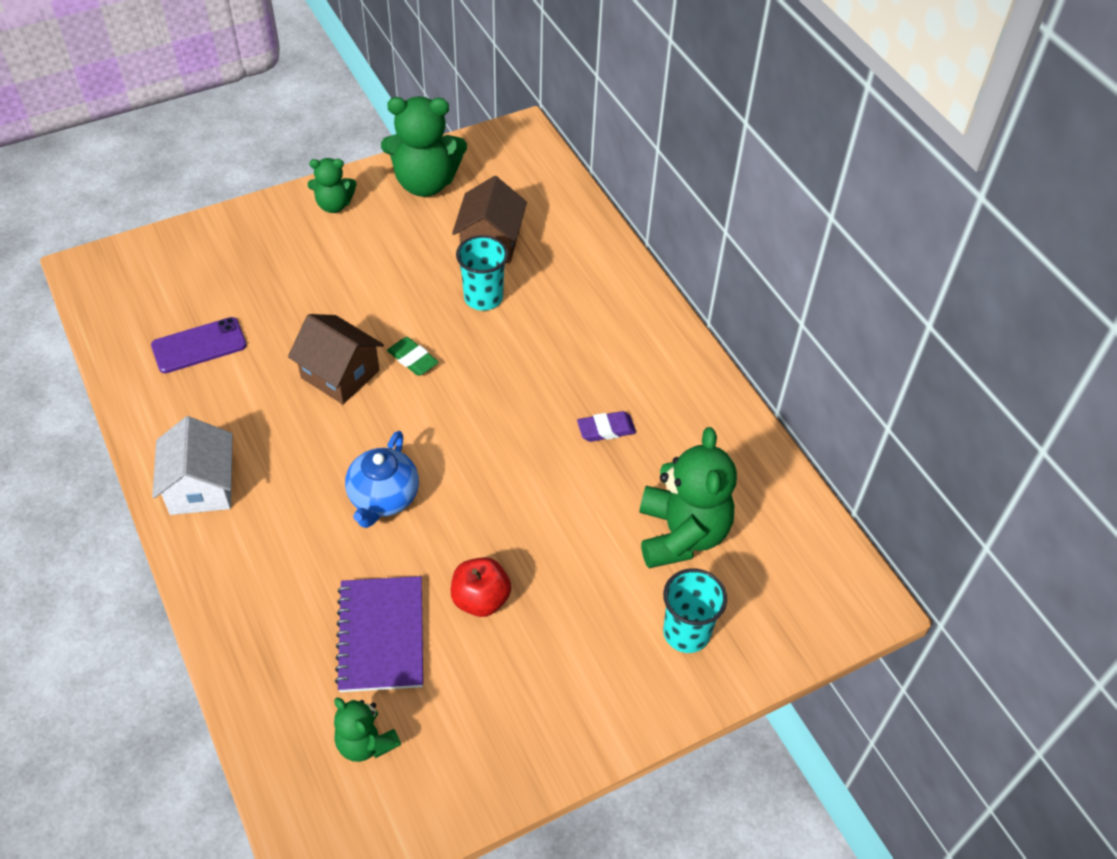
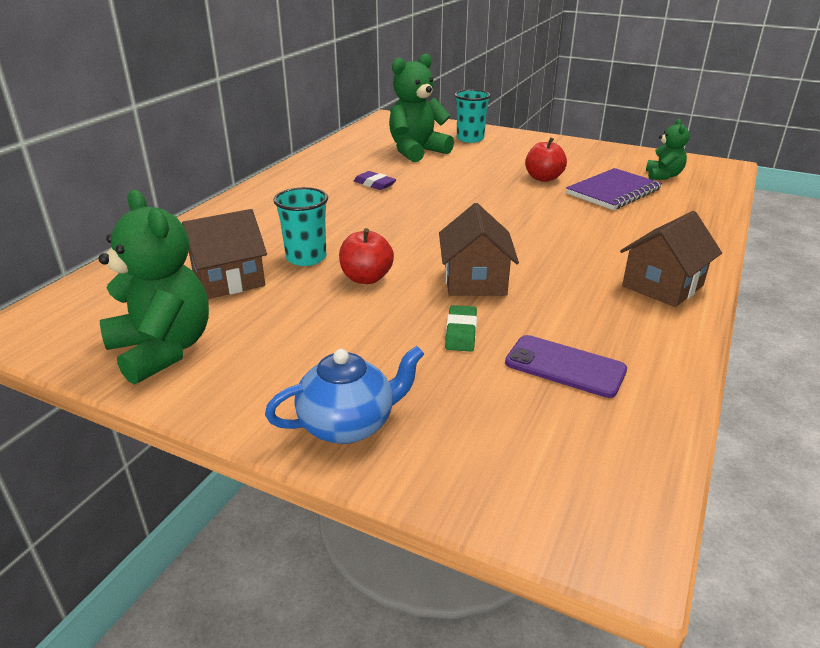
camera: 125 degrees left, 20 degrees down
white house [152,416,233,515] -> brown house [620,211,722,307]
green teddy bear [308,158,357,213] -> none
blue teapot [345,431,419,528] -> blue teapot moved to [265,346,424,444]
green eraser [387,337,438,376] -> green eraser moved to [445,305,477,352]
none -> red apple [339,228,394,284]

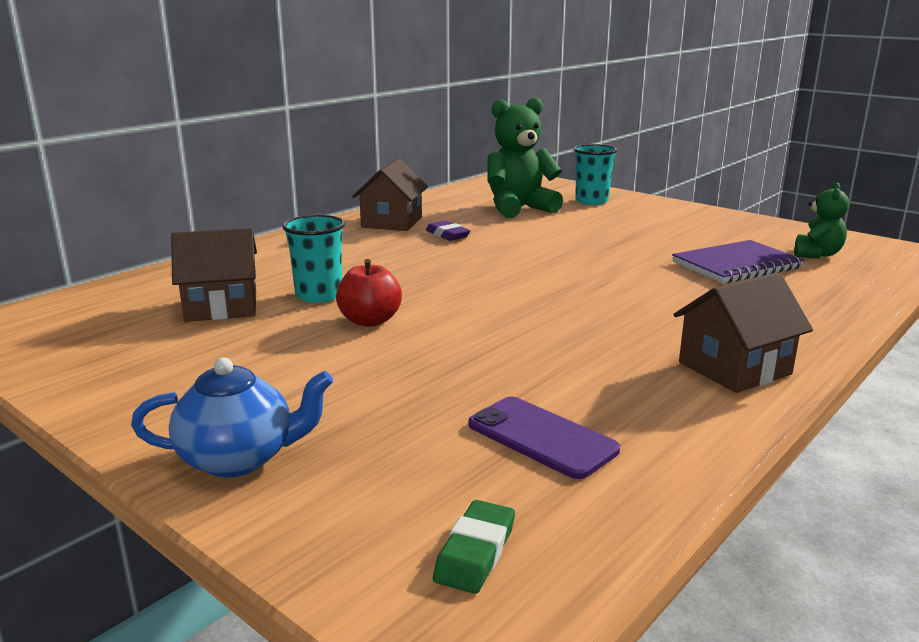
camera: 15 degrees right, 10 degrees down
green teddy bear [98,190,209,385] -> none
brown house [439,203,519,296] -> brown house moved to [352,158,428,231]
green eraser [445,305,477,352] -> green eraser moved to [433,500,515,594]
red apple [525,137,567,182] -> none

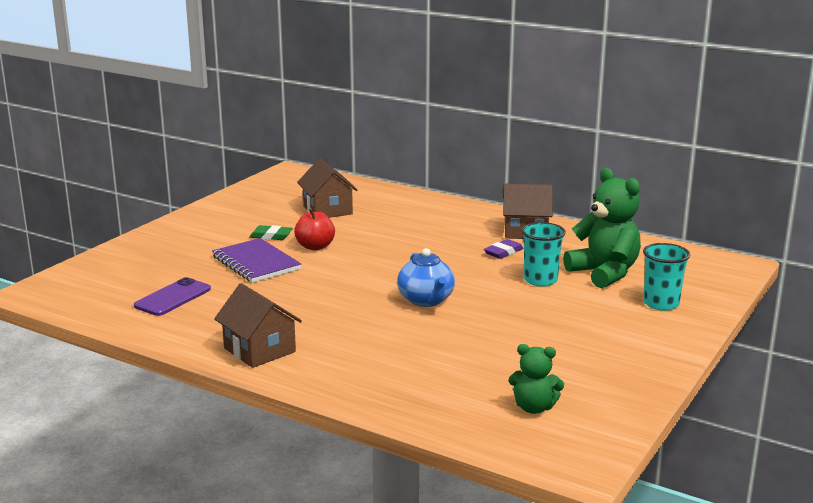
camera: 80 degrees right, 0 degrees up
blue teapot [131,357,333,477] -> blue teapot moved to [397,248,455,307]
turquoise cup [282,215,345,303] -> turquoise cup moved to [521,222,566,287]
green eraser [433,500,515,594] -> green eraser moved to [249,225,293,240]
purple notebook [672,240,805,283] -> purple notebook moved to [212,238,301,283]

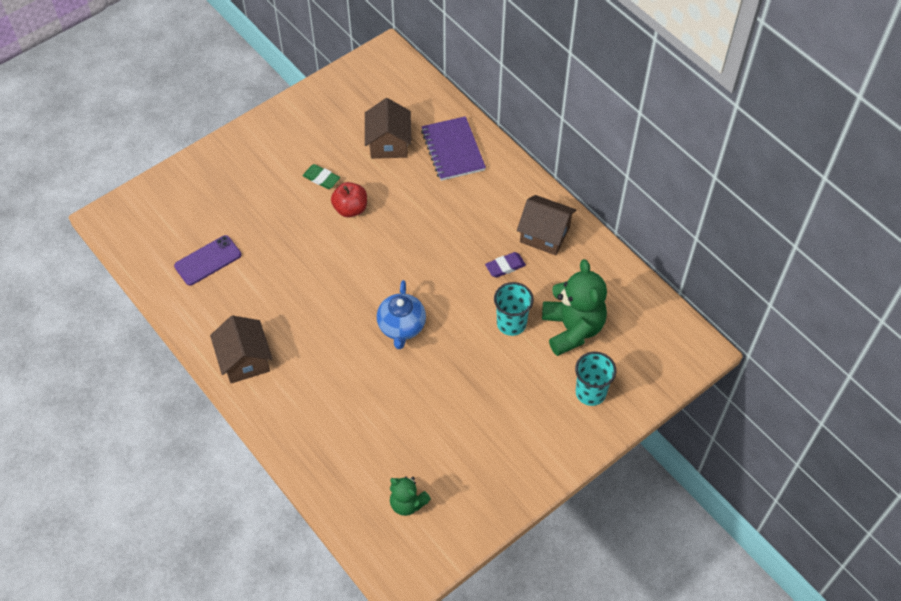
camera: 20 degrees right, 35 degrees up
purple notebook [212,238,301,283] -> purple notebook moved to [421,116,486,181]

